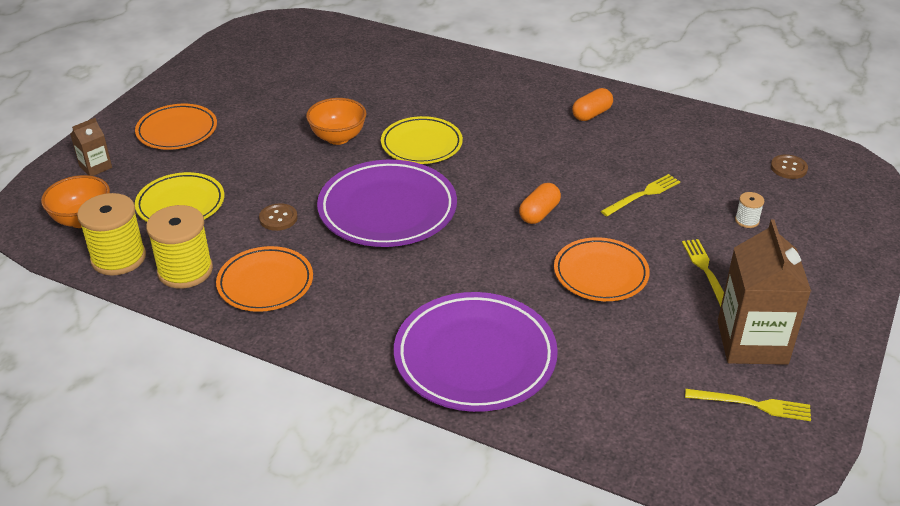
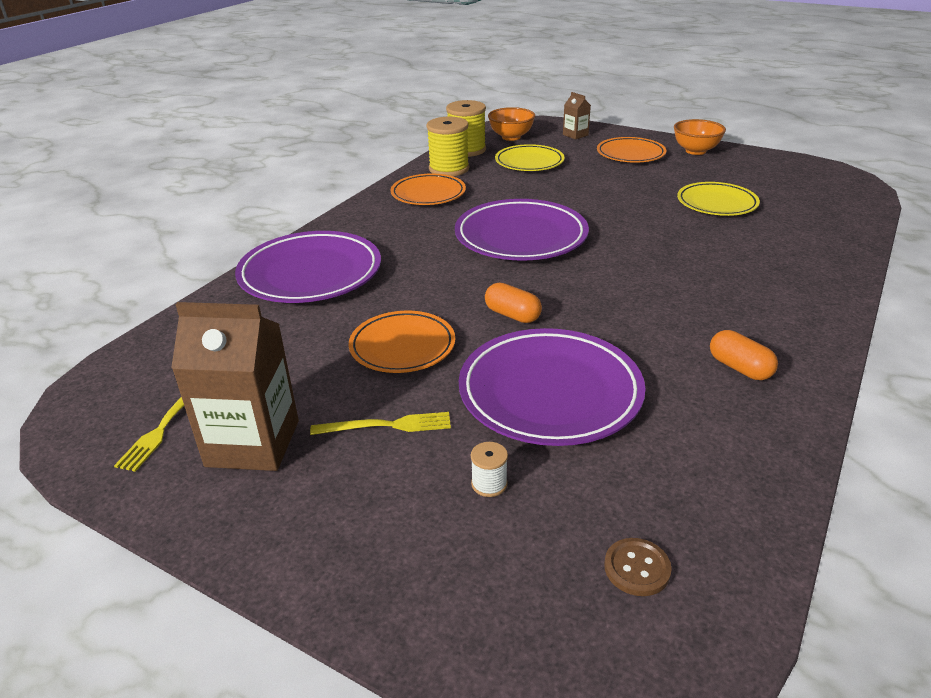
camera: 95 degrees right, 5 degrees down
brown button [259,203,298,231] -> none
orange bowl [306,98,366,145] -> orange bowl moved to [674,119,726,155]
yellow plate [381,116,463,164] -> yellow plate moved to [677,182,760,216]
yellow fork [601,174,680,216] -> purple plate [459,328,646,446]

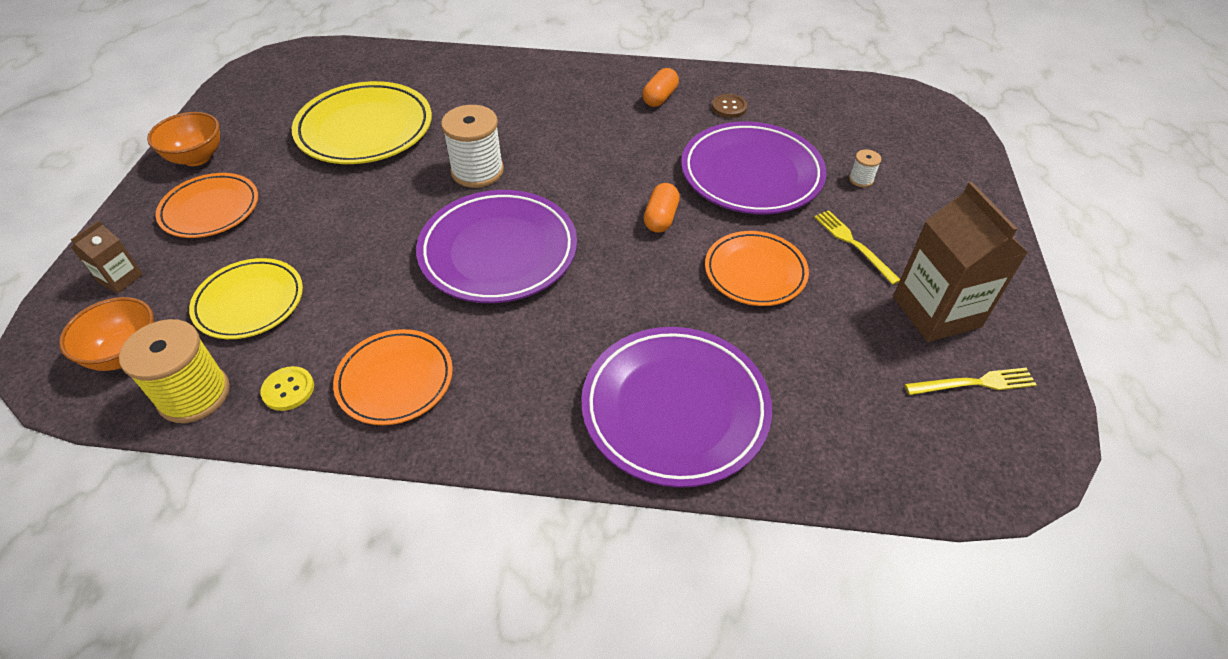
camera: 115 degrees left, 15 degrees up
yellow spool [426,117,469,176] -> yellow button [260,366,314,411]
brown button [604,538,672,596] -> brown button moved to [712,94,747,118]
yellow plate [677,182,760,216] -> yellow plate [292,81,432,164], size x1.57
none -> white spool [441,105,504,188]

